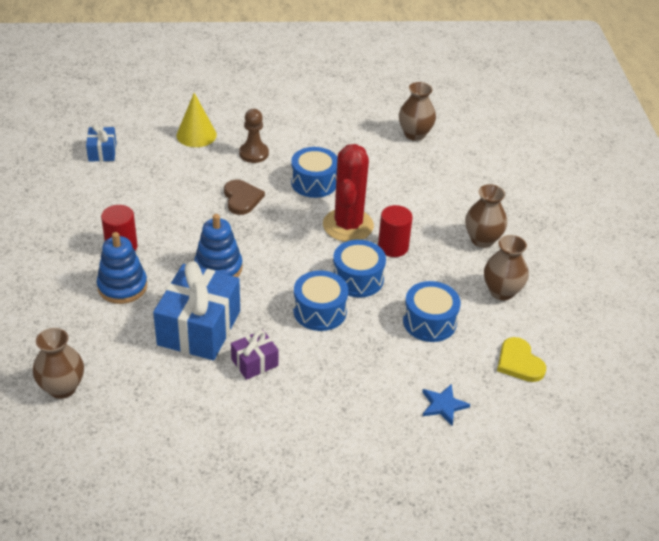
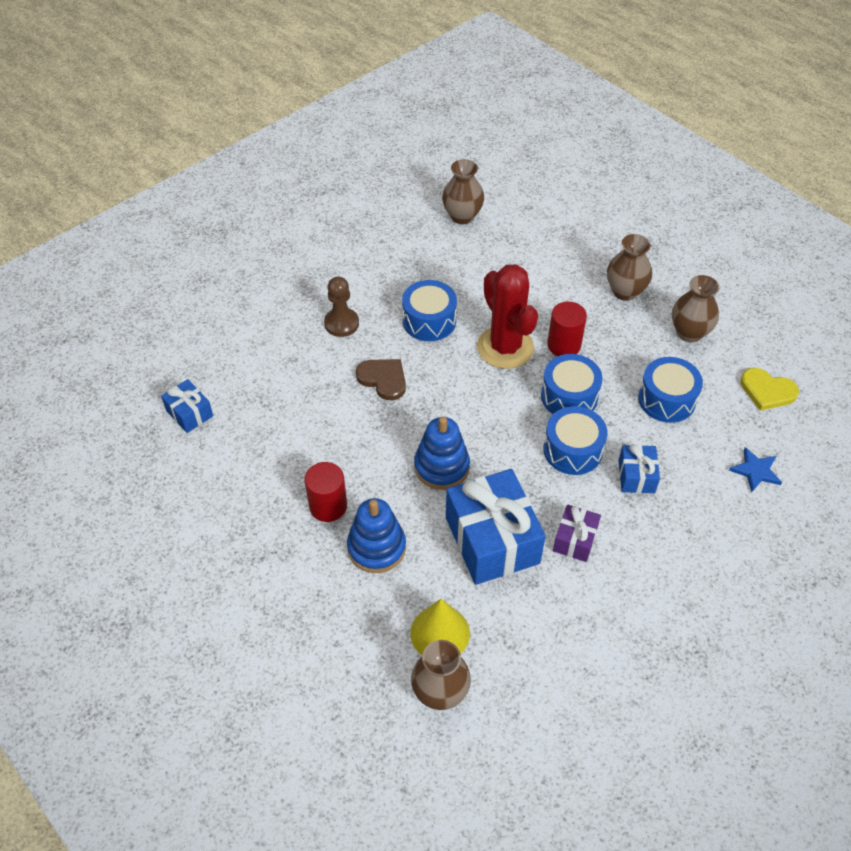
camera: 35 degrees left, 10 degrees up
yellow cone [176,93,217,147] -> yellow cone moved to [410,599,470,655]
none -> blue gift [618,444,660,493]

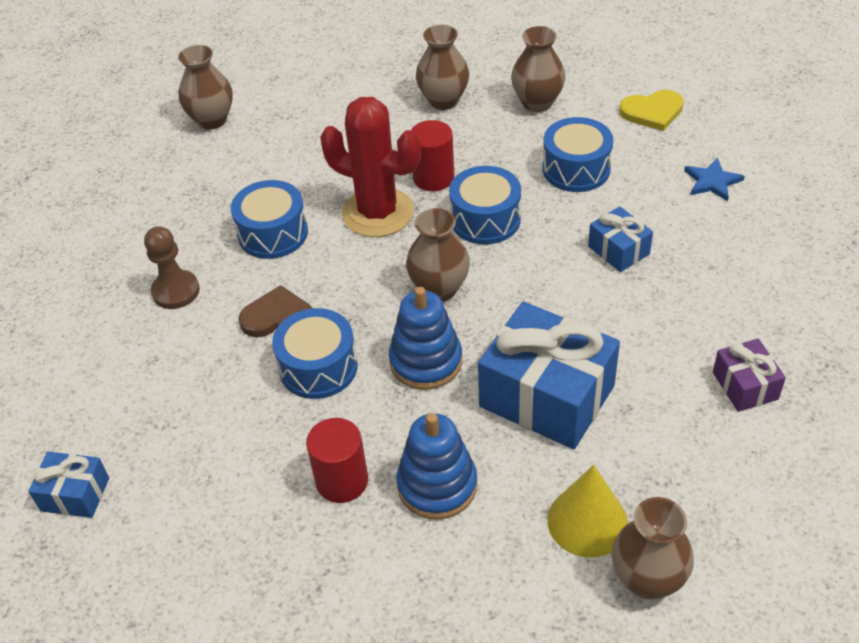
camera: 35 degrees left, 5 degrees down
blue drum [543,406,608,475] -> blue drum moved to [272,308,358,399]
purple gift [553,504,601,562] -> purple gift moved to [713,339,786,412]
none -> brown vase [406,208,470,301]

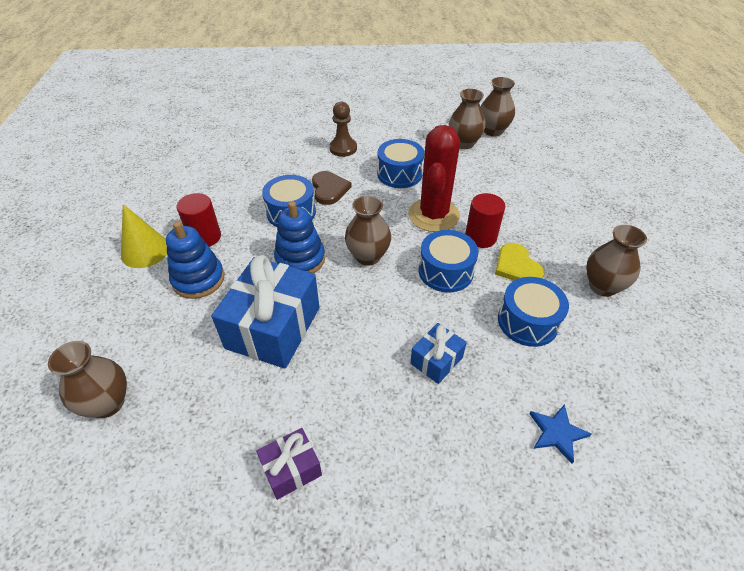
camera: 75 degrees right, 0 degrees up
blue gift [28,452,109,518] -> none
brown vase [416,25,469,110] -> brown vase moved to [449,89,486,149]
yellow cone [547,465,628,557] -> yellow cone moved to [121,204,167,268]
yellow heart [619,90,684,131] -> yellow heart moved to [495,243,544,281]

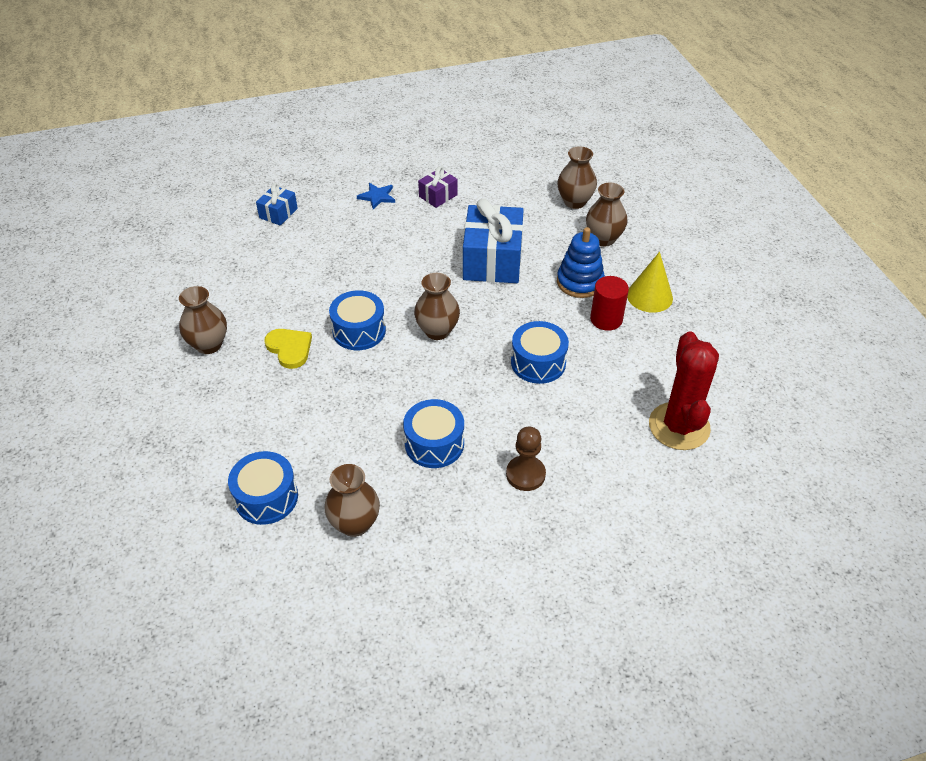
camera: 165 degrees right, 0 degrees up
blue stacking toy [274,201,325,273] -> none
brown heart [312,171,352,205] -> none
red cactus [408,125,460,232] -> red cactus moved to [649,331,719,450]
blue gift [410,323,467,384] -> blue gift moved to [256,183,298,226]
red cylinder [465,193,505,248] -> none
brown vase [481,77,515,136] -> brown vase moved to [586,183,627,246]
blue drum [498,277,569,347] -> blue drum moved to [228,451,298,525]
blue star [529,404,591,464] -> blue star moved to [357,183,395,209]

